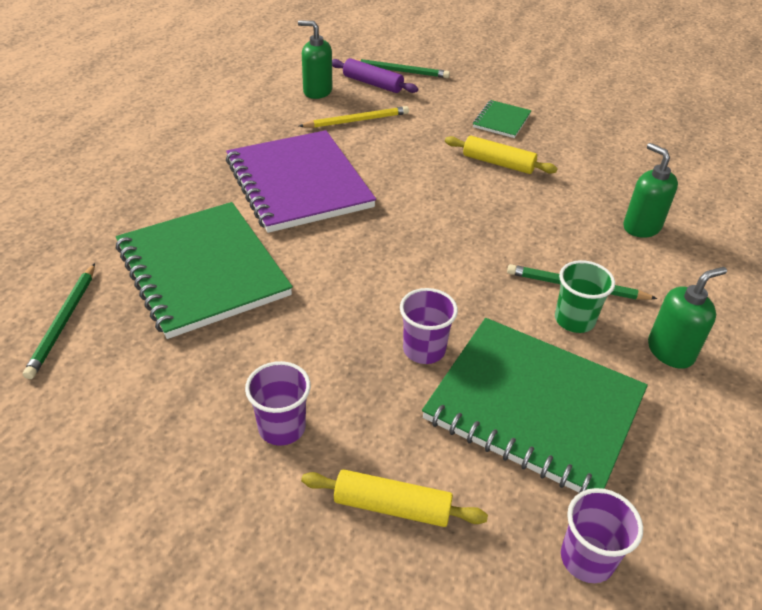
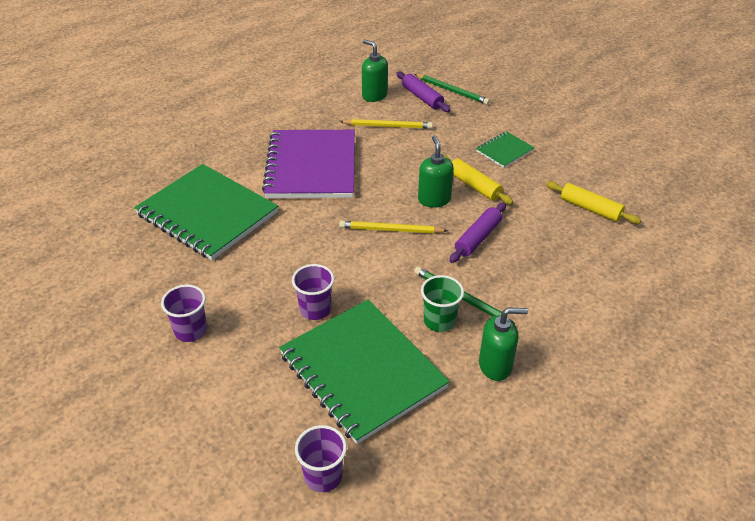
camera: 25 degrees right, 0 degrees up
green pencil [23,263,95,379] -> none
green notebook [116,202,293,339] -> green notebook turned 45 degrees counterclockwise [134,164,278,260]
yellow rolling pin [301,469,488,527] -> yellow rolling pin moved to [546,181,641,224]
green soap dispenser [623,143,678,238] -> green soap dispenser moved to [418,135,454,208]
none -> yellow pencil [339,221,448,234]
none -> purple rolling pin [449,202,506,263]

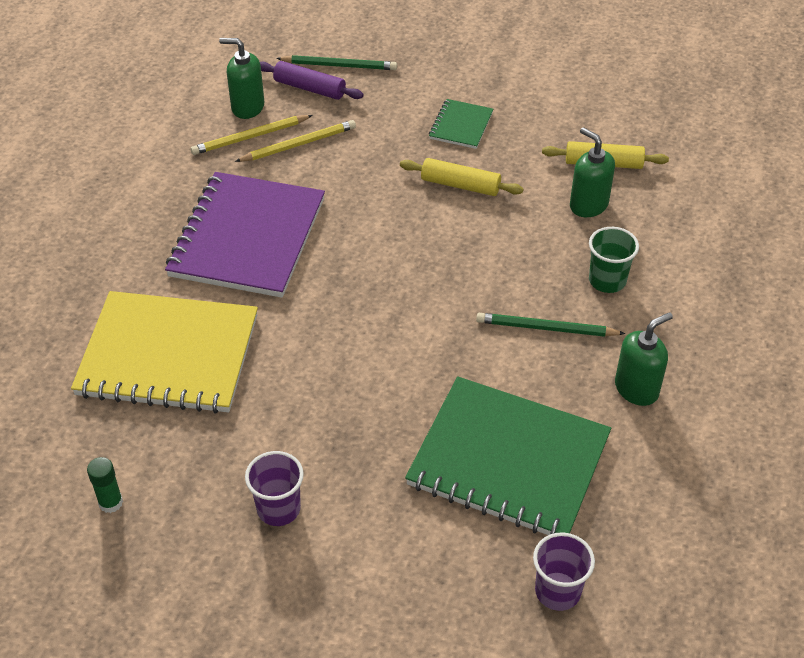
camera: 30 degrees left, 5 degrees up
green notebook [134,164,278,260] -> yellow notebook [71,291,258,414]
purple notebook [262,130,355,198] -> purple notebook turned 45 degrees clockwise [165,172,325,298]
purple cup [292,264,334,320] -> none
yellow pencil [339,221,448,234] -> yellow pencil moved to [191,115,313,155]
green soap dispenser [418,135,454,208] -> green soap dispenser moved to [570,127,615,217]
green cup [421,275,464,332] -> green cup moved to [589,227,639,293]
purple rolling pin [449,202,506,263] -> none
none -> green glue stick [87,457,123,513]

